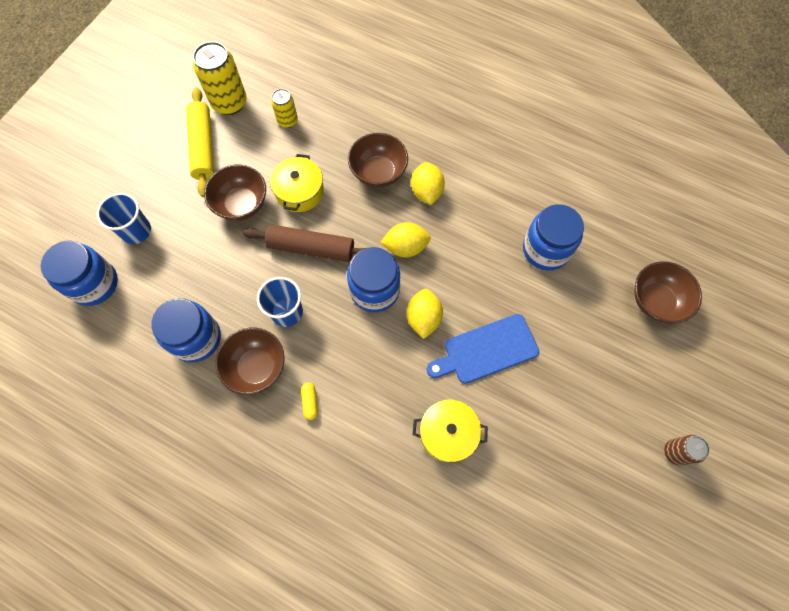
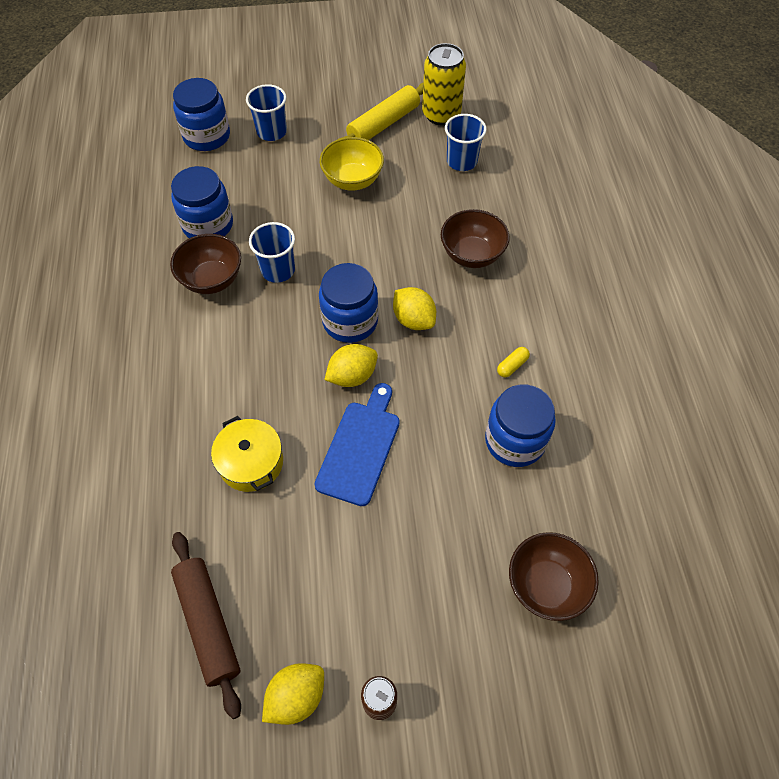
camera: 55 degrees right, 10 degrees down
brown bowl [204,165,266,221] -> yellow bowl [320,137,384,191]
brown rolling pin [243,224,366,262] -> brown rolling pin moved to [171,532,241,719]
yellow pot [270,154,324,212] -> none
yellow can [271,89,298,128] -> blue cup [445,114,487,171]
yellow capsule [301,382,318,420] -> yellow capsule moved to [497,347,530,377]
yellow lemon [411,162,445,205] -> yellow lemon moved to [262,663,324,725]
blue cutting board [427,314,539,384] -> blue cutting board turned 75 degrees clockwise [315,383,400,506]

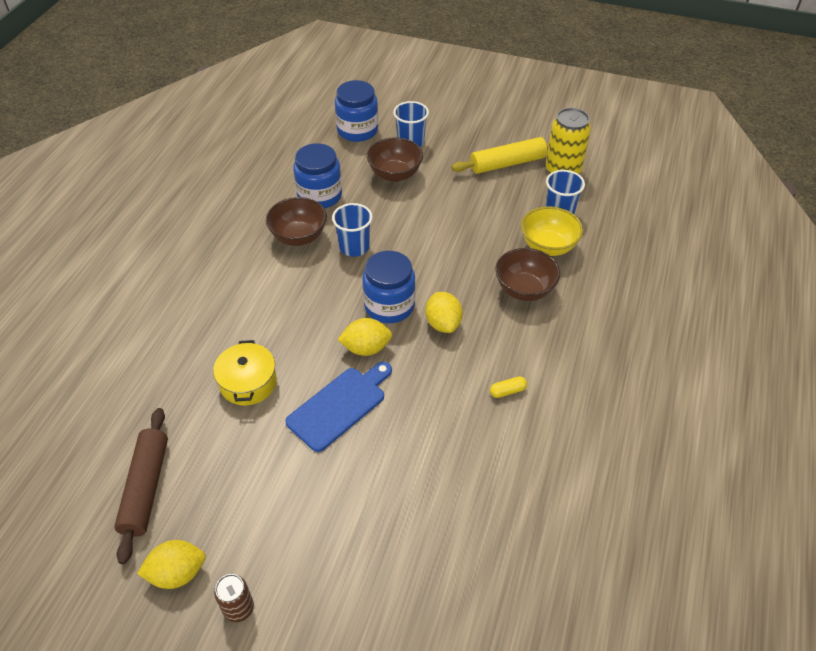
camera: 25 degrees right, 10 degrees down
yellow bowl [320,137,384,191] -> yellow bowl moved to [521,206,583,256]
blue jar [485,385,556,467] -> none
brown bowl [509,532,599,621] -> brown bowl moved to [367,137,423,182]

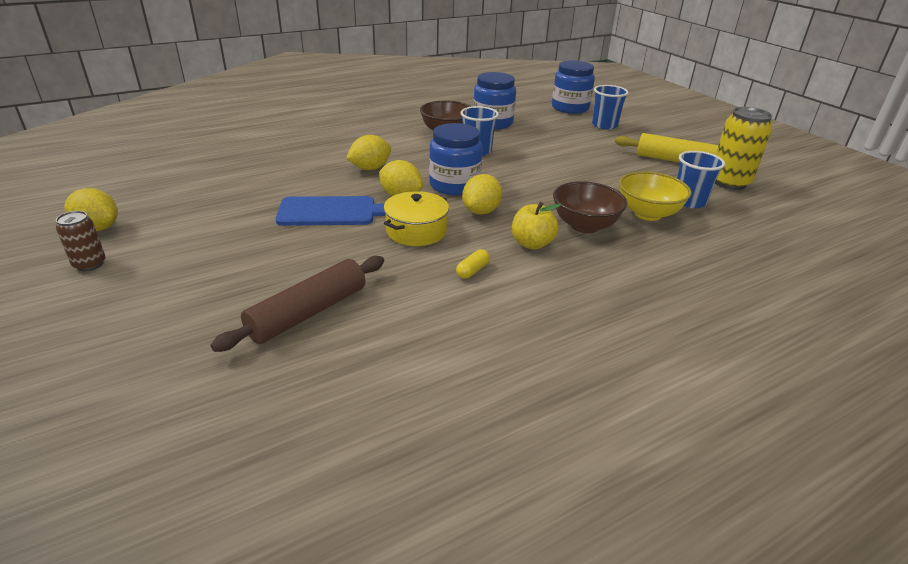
camera: 40 degrees right, 15 degrees down
brown rolling pin [114,408,168,564] -> brown rolling pin moved to [210,256,384,352]
yellow pot [213,340,277,405] -> yellow pot moved to [384,191,449,246]
brown bowl [367,137,423,182] -> none
yellow capsule [490,376,527,398] -> yellow capsule turned 75 degrees counterclockwise [456,249,490,279]
none -> yellow lemon [346,135,391,170]
none -> yellow apple [512,202,561,250]

